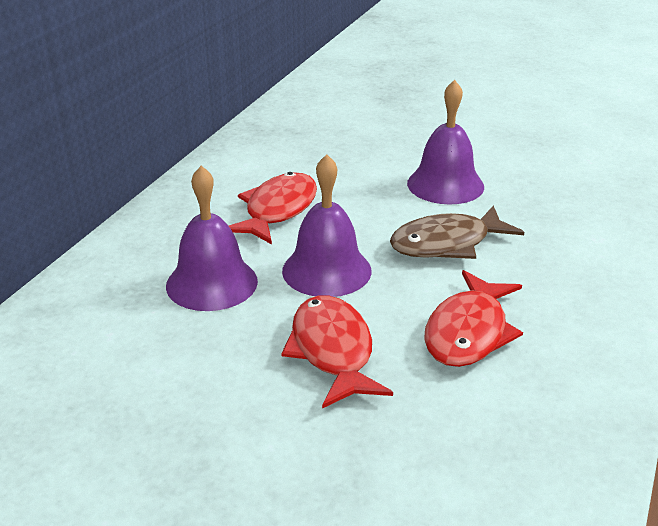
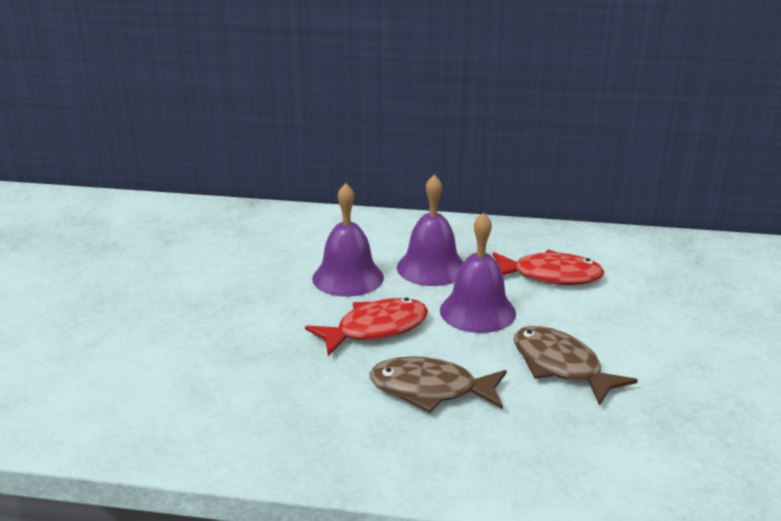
camera: 75 degrees right, 5 degrees down
purple bell [407,80,484,204] -> purple bell moved to [312,183,384,297]
red fish [424,270,523,367] -> brown fish [369,356,507,412]

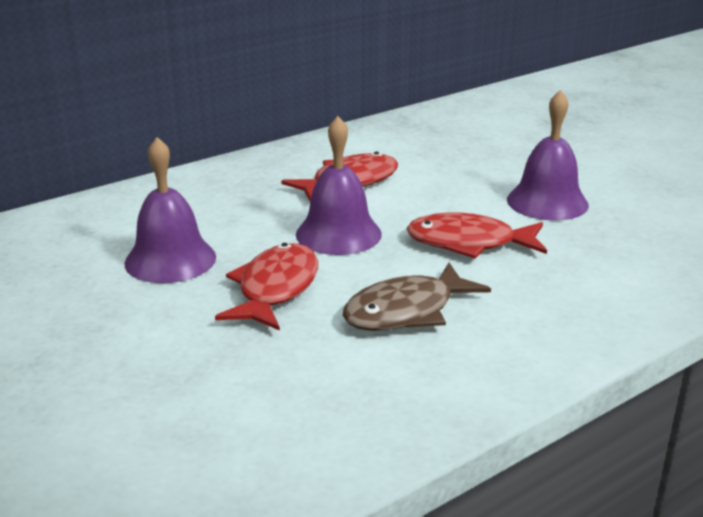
camera: 45 degrees left, 0 degrees up
purple bell [397,175,463,286] -> purple bell moved to [507,90,589,221]
brown fish [514,326,638,406] -> red fish [406,213,547,258]

